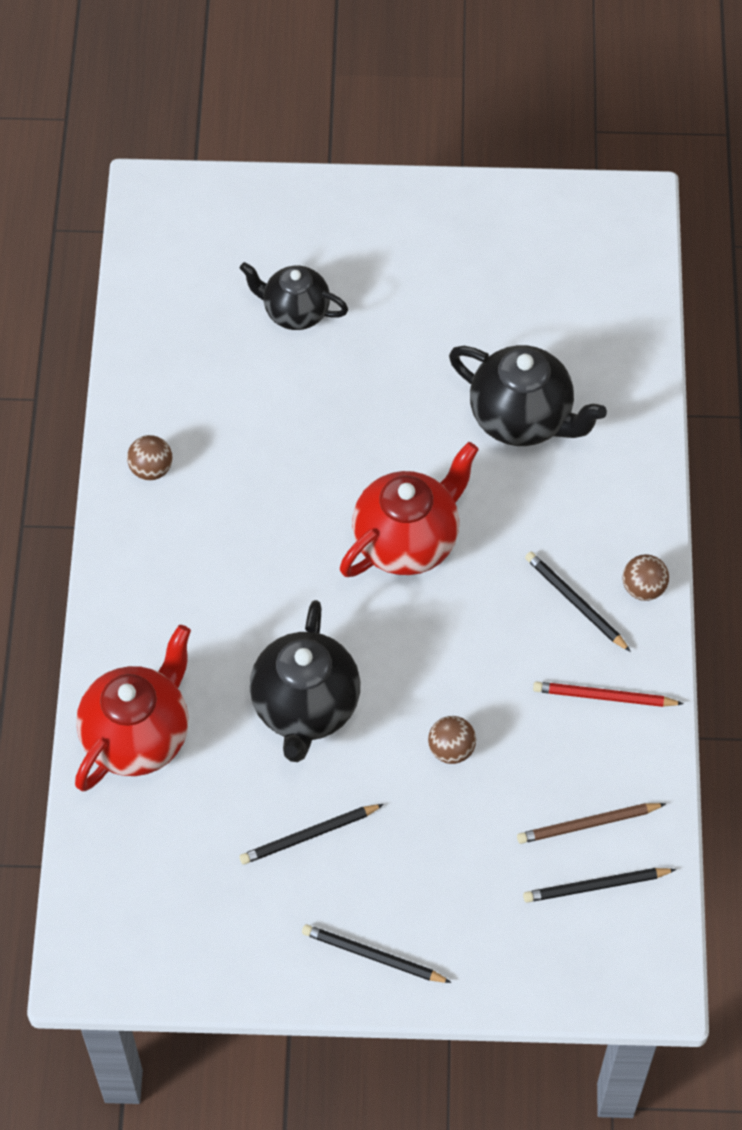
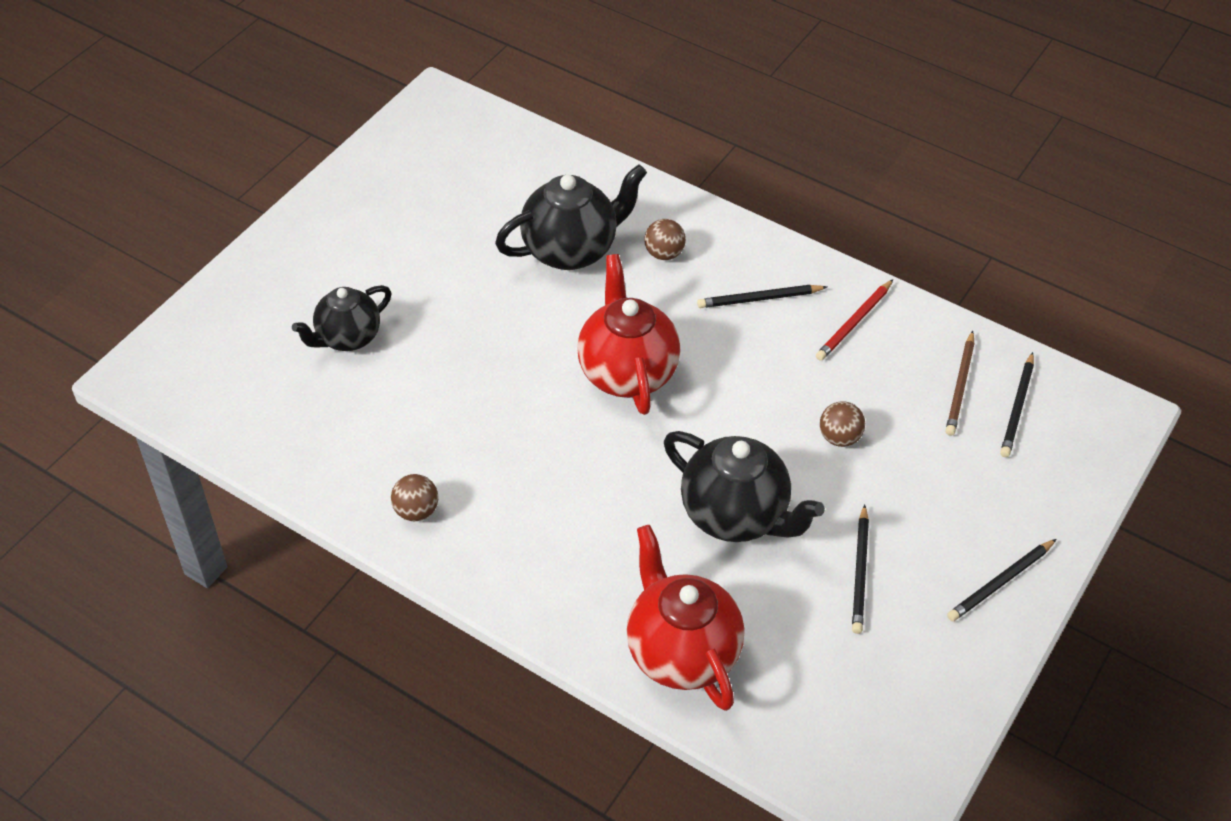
camera: 60 degrees left, 10 degrees down
brown ball [622,554,669,601] -> brown ball moved to [644,219,686,260]

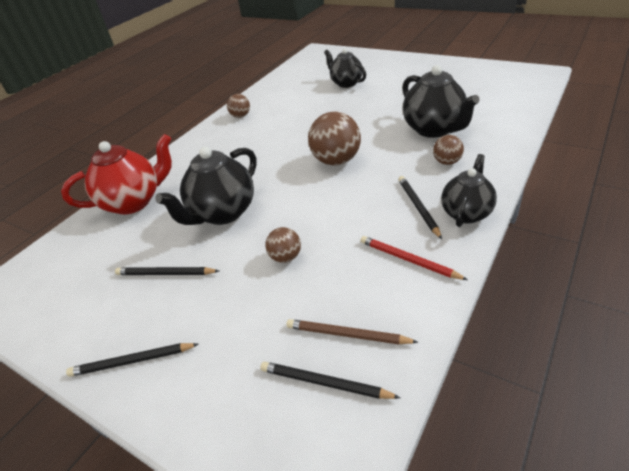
camera: 95 degrees right, 10 degrees down
red teapot [577,254,680,415] -> brown ball [308,112,361,166]
black pencil [947,539,1056,621] -> black pencil turned 60 degrees counterclockwise [66,343,198,377]
none -> black teapot [441,154,497,227]

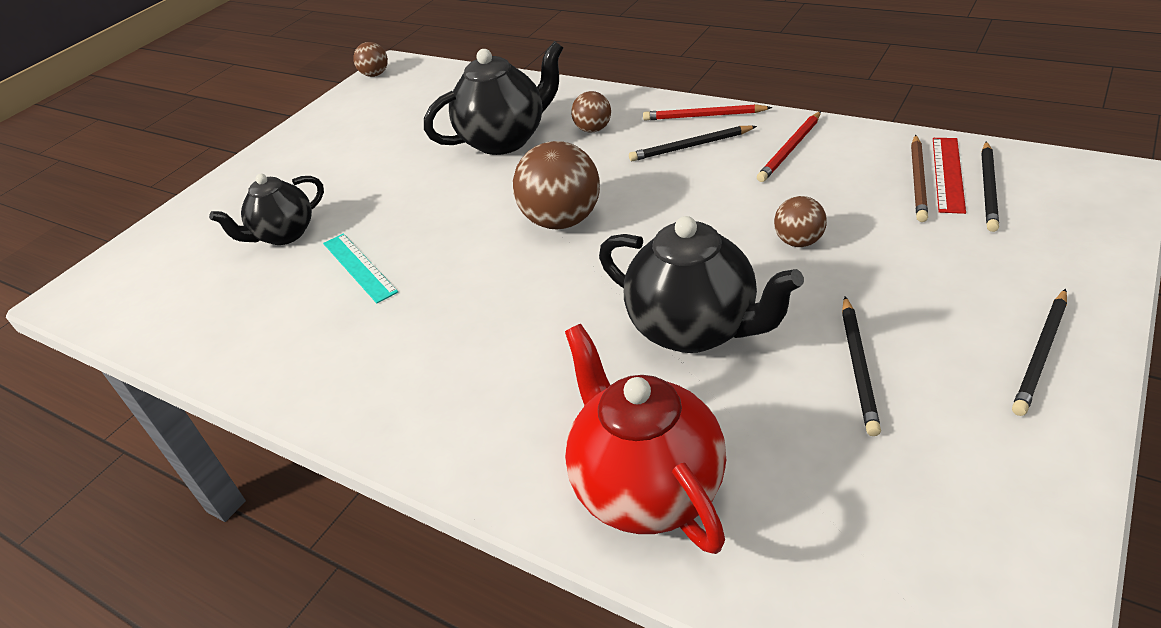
camera: 90 degrees left, 0 degrees up
black pencil [66,343,198,377] -> black pencil turned 45 degrees clockwise [1012,289,1067,416]
brown ball [227,94,250,118] -> brown ball moved to [353,42,388,77]
black teapot [441,154,497,227] -> red pencil [643,104,772,121]
none -> turquoise ruler [323,234,398,304]
none -> red ruler [933,138,966,214]

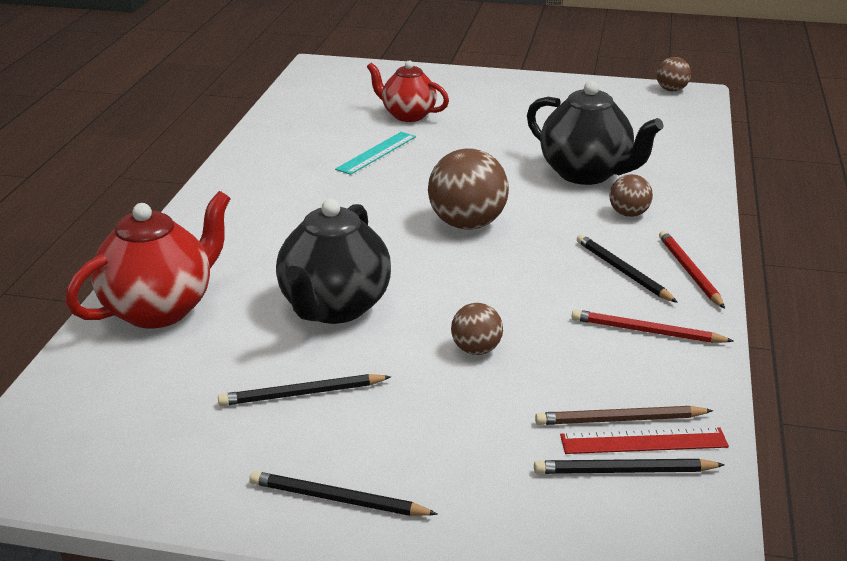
camera: 65 degrees right, 10 degrees down
black teapot [209,174,324,245] -> red teapot [367,60,449,122]

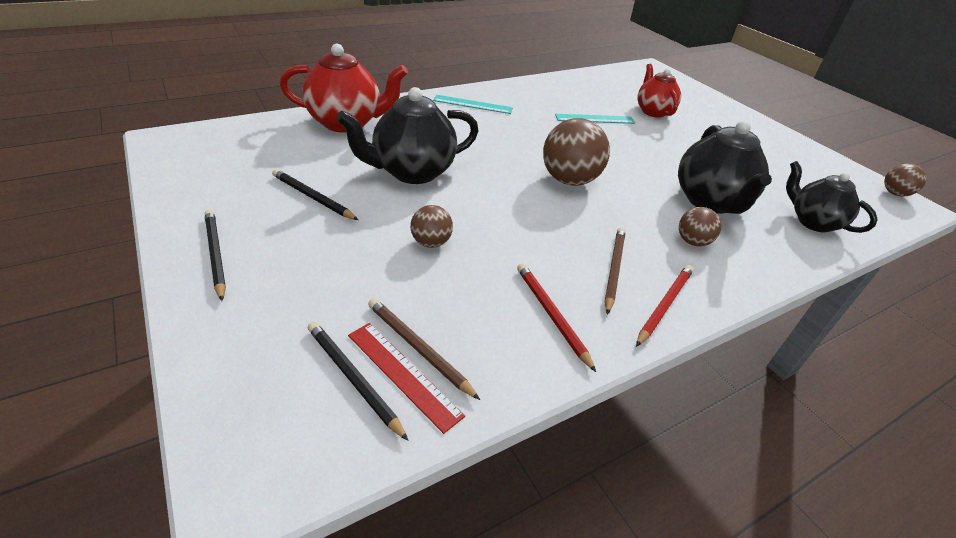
camera: 45 degrees right, 10 degrees up
black pencil [577,234,678,303] -> brown pencil [605,228,626,315]
none -> turquoise ruler [433,95,513,114]
none -> black teapot [786,161,878,233]

